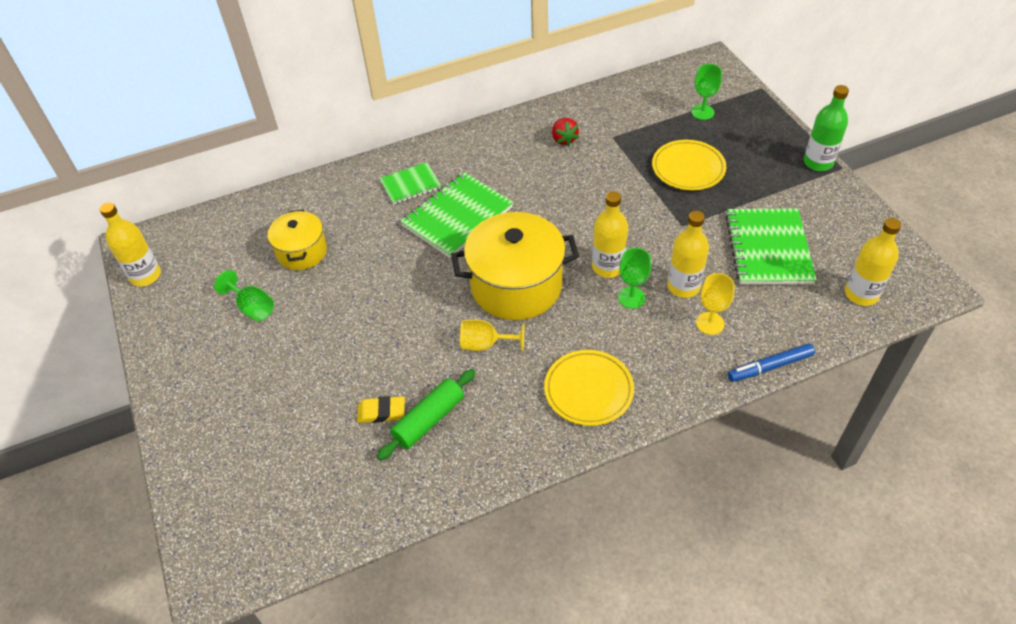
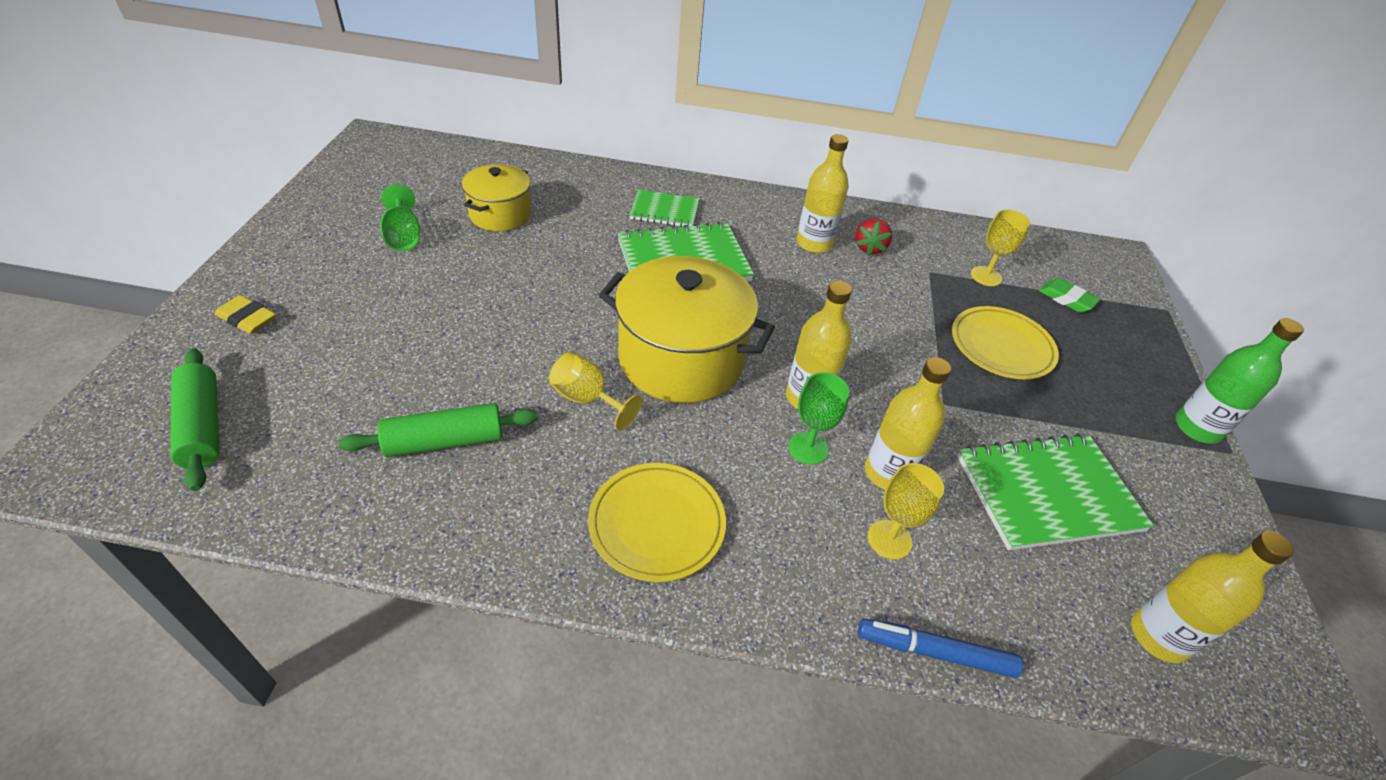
camera: 25 degrees right, 5 degrees down
yellow bottle [100,202,161,287] -> yellow bottle moved to [796,134,849,253]
yellow eraser [357,396,405,423] -> yellow eraser moved to [215,295,276,334]
green goblet [691,64,722,120] -> green eraser [1039,278,1100,313]
green notebook [725,208,816,285] -> green notebook turned 45 degrees clockwise [957,433,1154,551]
none -> green rolling pin [170,348,219,491]
none -> yellow goblet [971,209,1030,286]

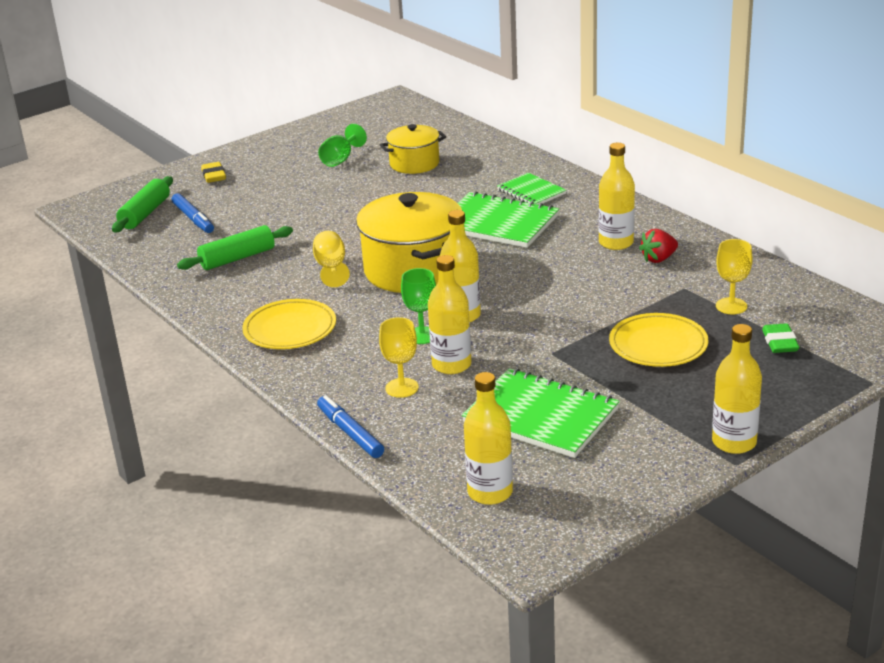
camera: 50 degrees right, 15 degrees down
green rolling pin [338,403,538,457] -> green rolling pin turned 60 degrees counterclockwise [177,225,293,270]
green bottle [1176,318,1304,444] -> yellow bottle [712,324,762,454]
none -> blue marker [172,193,214,233]

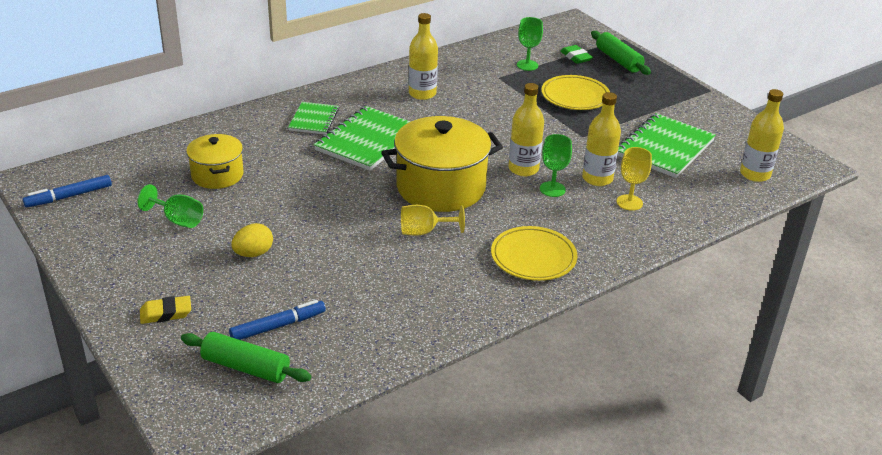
camera: 90 degrees left, 5 degrees up
green rolling pin [177,225,293,270] -> green rolling pin moved to [591,31,651,75]
blue marker [317,395,384,458] -> blue marker moved to [23,175,112,207]
green notebook [497,173,566,205] -> green notebook turned 45 degrees counterclockwise [288,102,339,135]
red strawberry [639,229,678,263] -> none
yellow bottle [712,324,762,454] -> none
yellow goblet [716,239,753,314] -> green goblet [517,17,543,71]
green eraser [762,323,799,353] -> green eraser turned 60 degrees clockwise [560,45,593,64]
none -> yellow egg [232,223,273,257]

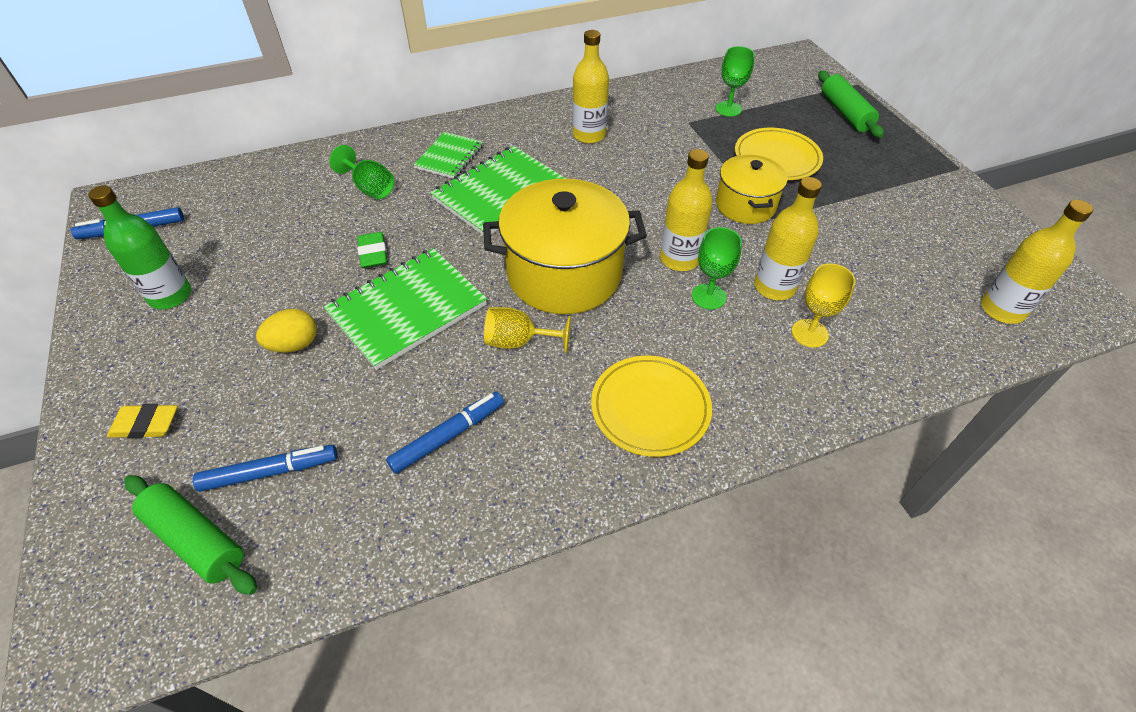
camera: 15 degrees right, 15 degrees up
green goblet [137,184,203,228] -> green goblet moved to [329,145,394,199]
yellow pot [186,134,244,189] -> yellow pot moved to [716,155,787,224]
green eraser [560,45,593,64] -> green eraser moved to [357,232,388,268]
green notebook [617,113,716,178] -> green notebook moved to [324,248,487,370]
none -> green bottle [88,186,191,309]
none -> blue marker [386,392,504,474]

